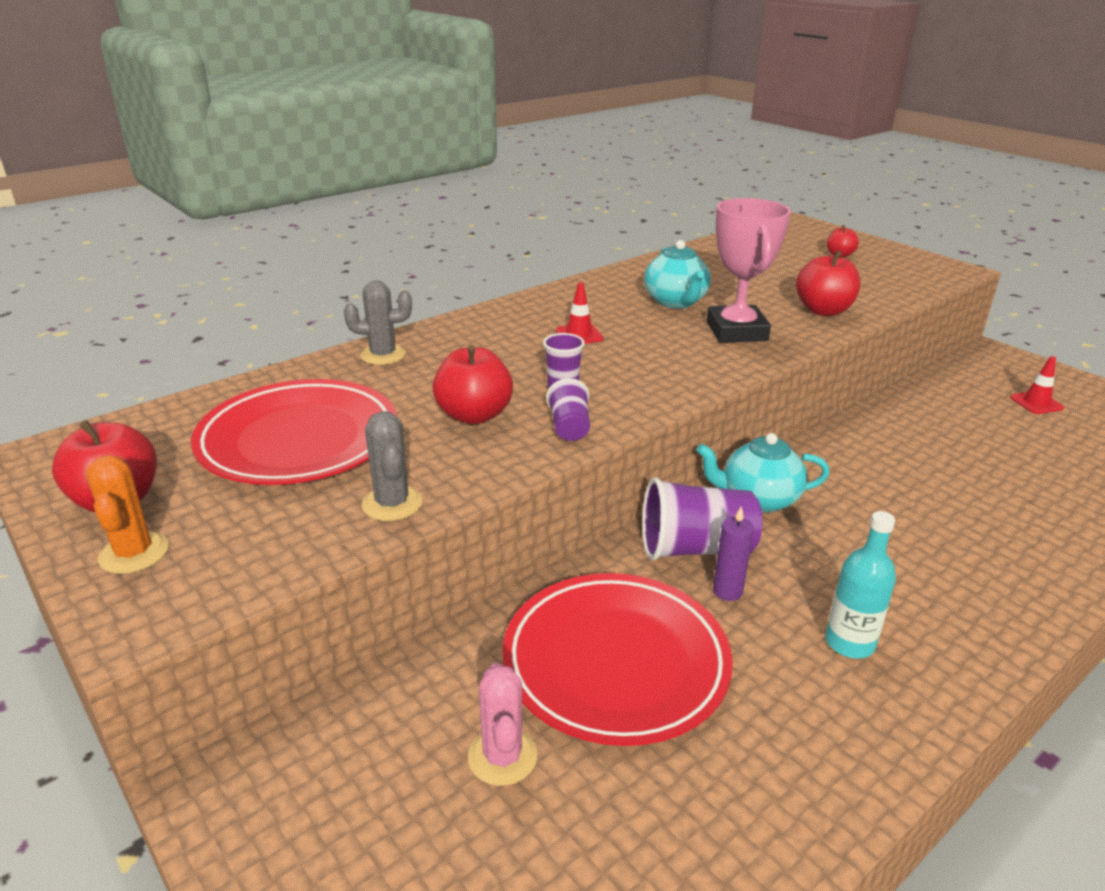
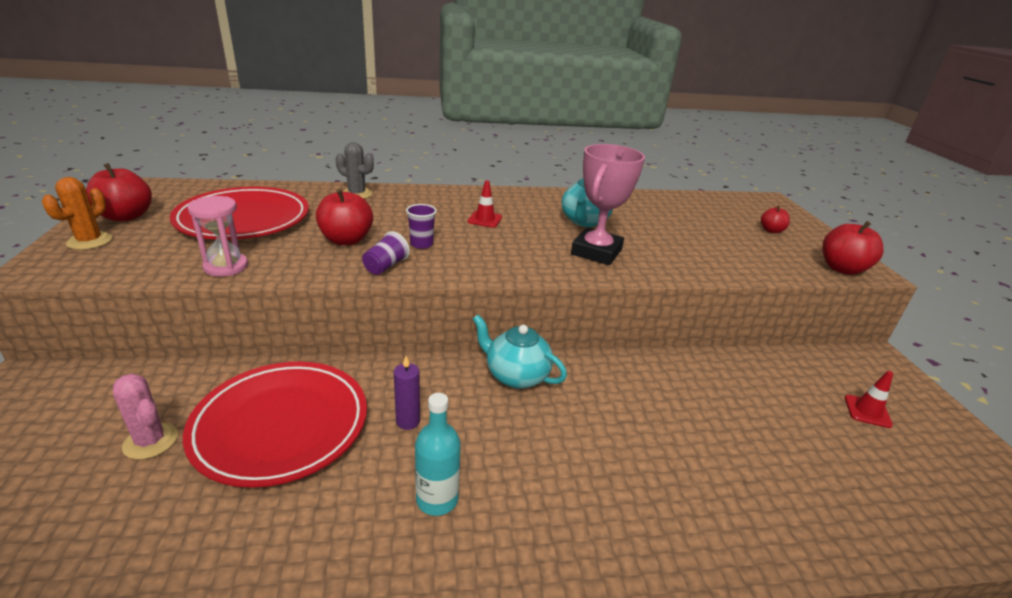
camera: 30 degrees right, 0 degrees up
grey cactus [362,411,423,521] -> pink hourglass [187,196,248,277]
pink cactus [468,663,537,786] -> pink cactus turned 75 degrees counterclockwise [113,373,178,460]
purple cup [642,477,762,560] -> none
red apple [796,250,861,316] -> red apple moved to [822,221,883,275]

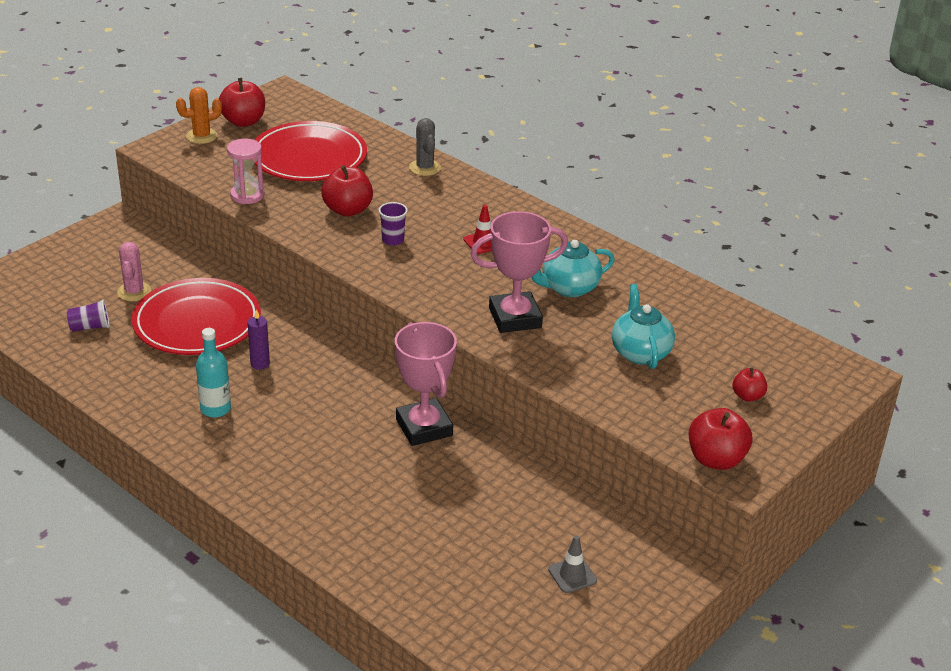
camera: 50 degrees right, 5 degrees up
purple cup [362,231,410,275] -> purple cup moved to [67,300,110,331]
turquoise teapot [473,315,567,389] -> turquoise teapot moved to [612,284,675,369]
red traffic cone [845,371,893,428] -> grey traffic cone [548,535,597,593]
none -> pink trophy [395,322,457,446]

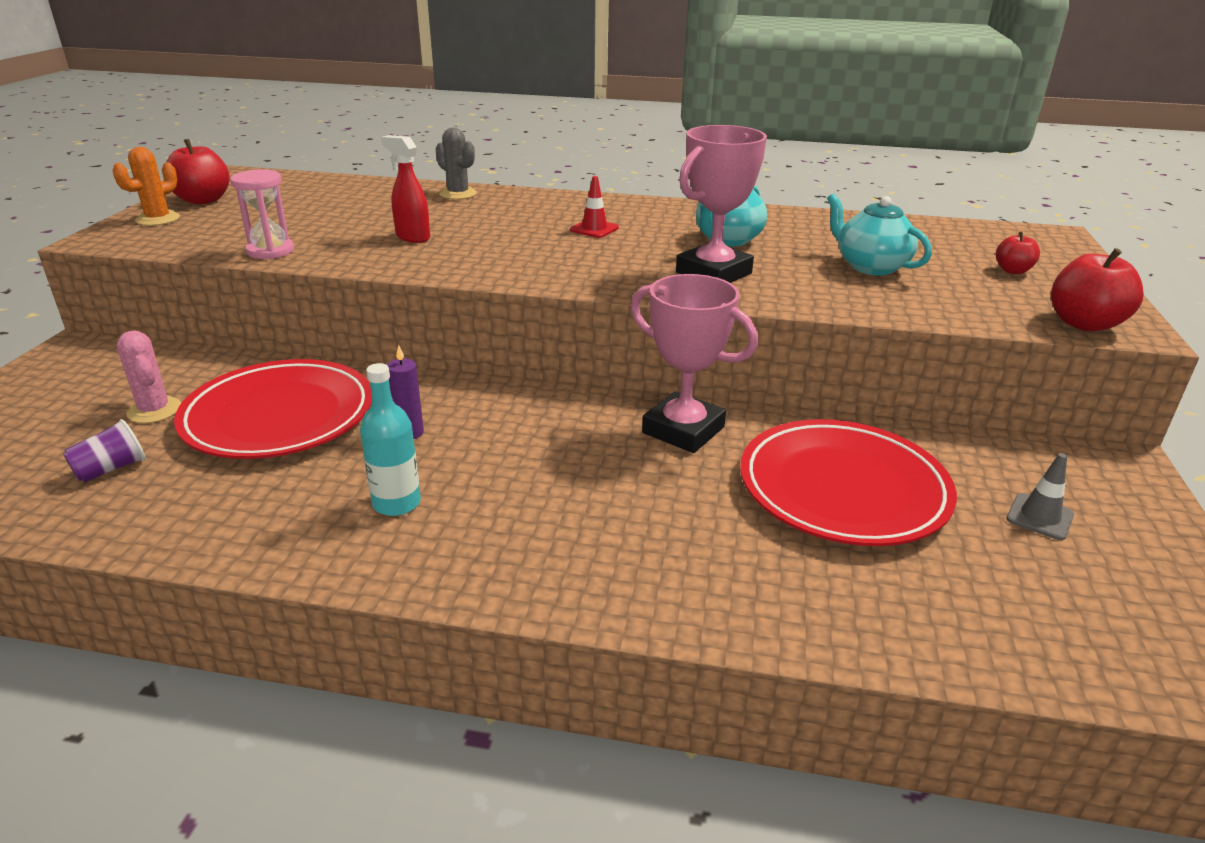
camera: 30 degrees left, 5 degrees down
red plate [255,121,367,181] -> red plate moved to [740,419,957,546]
red apple [322,165,373,217] -> red spray bottle [381,135,430,243]
purple cup [378,202,408,246] -> none

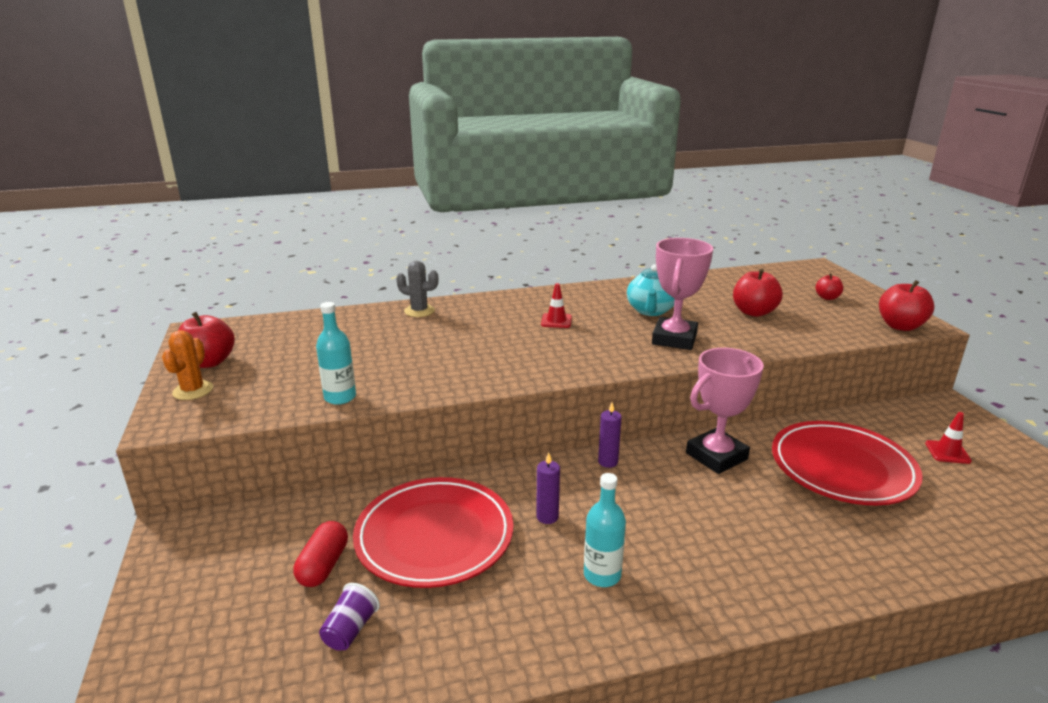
camera: 25 degrees left, 5 degrees down
pink cactus [117,330,181,423] -> red capsule [294,521,348,587]
pink hourglass [230,169,294,259] -> turquoise bottle [316,302,356,405]
red spray bottle [381,135,430,243] -> none
pink trophy [631,274,758,453] -> pink trophy turned 45 degrees counterclockwise [686,348,764,474]
turquoise teapot [827,193,932,276] -> red apple [733,268,783,317]
grey traffic cone [1006,453,1074,540] -> red traffic cone [925,412,972,464]
none -> purple candle [598,403,622,468]

